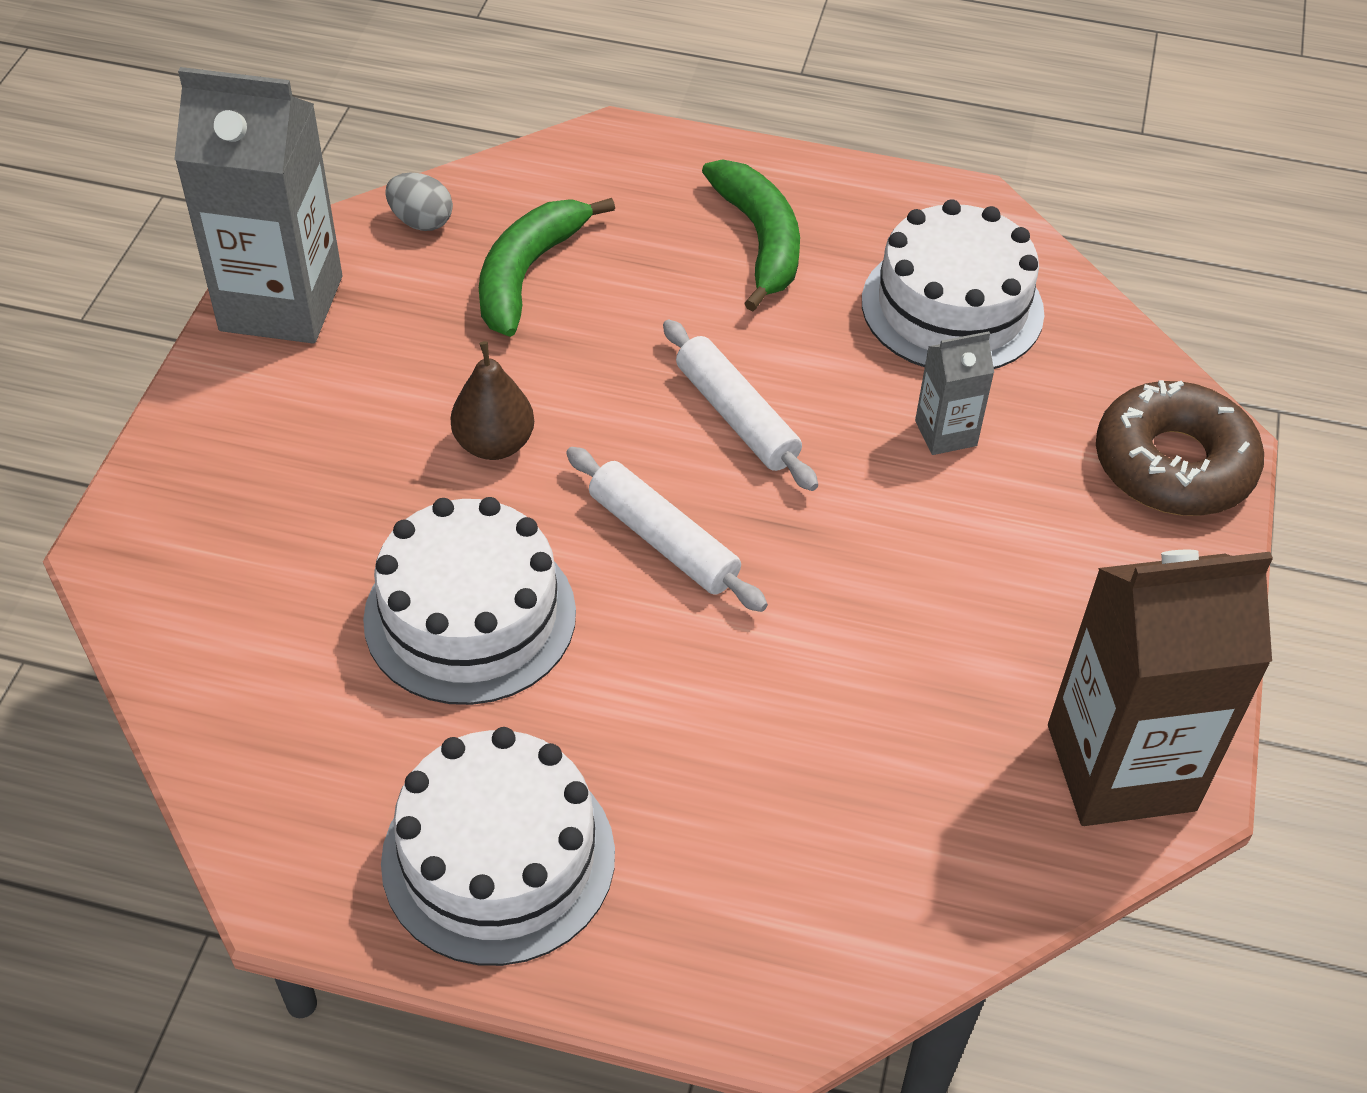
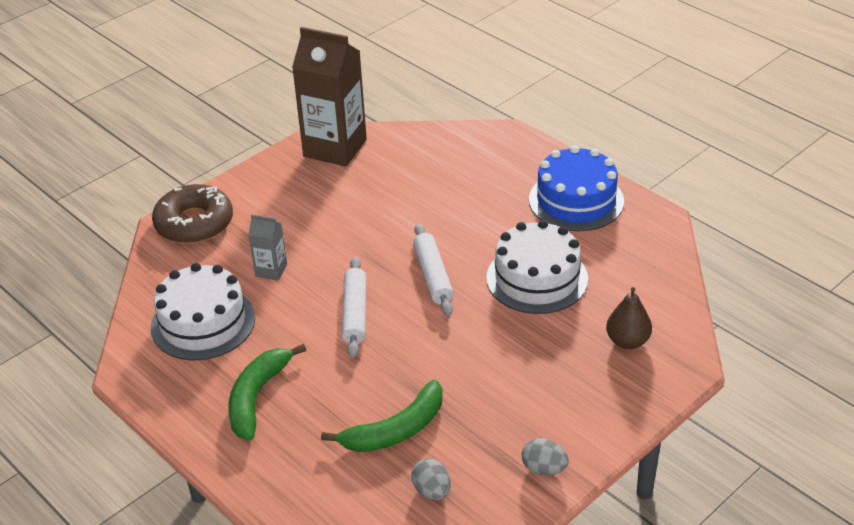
camera: 145 degrees left, 10 degrees down
grey carton [174,67,342,344] -> grey egg [522,439,569,476]
white cake [381,727,615,966] -> blue cake [529,145,624,231]
brown pear [451,341,534,460] -> brown pear moved to [606,287,652,349]

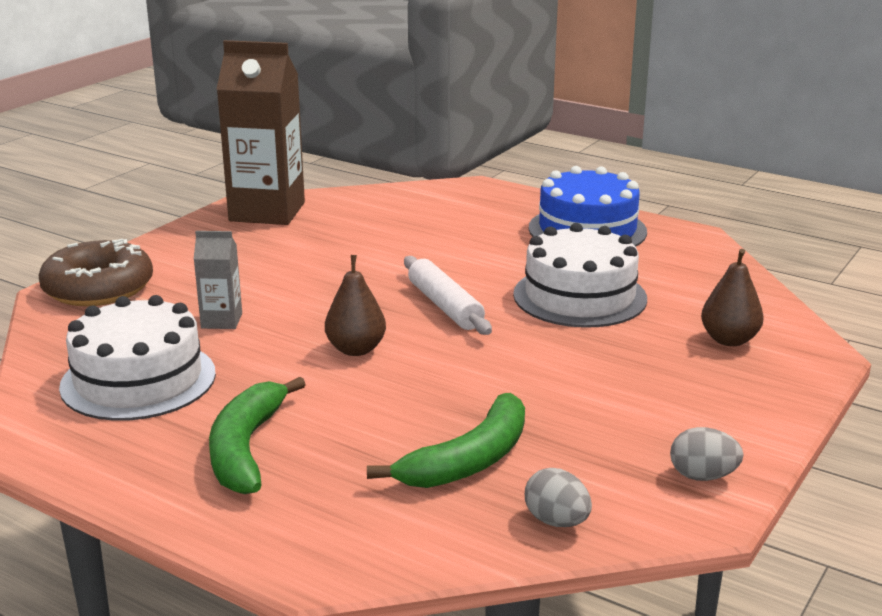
camera: 15 degrees left, 15 degrees down
white rolling pin [342,257,366,358] -> brown pear [325,255,386,356]

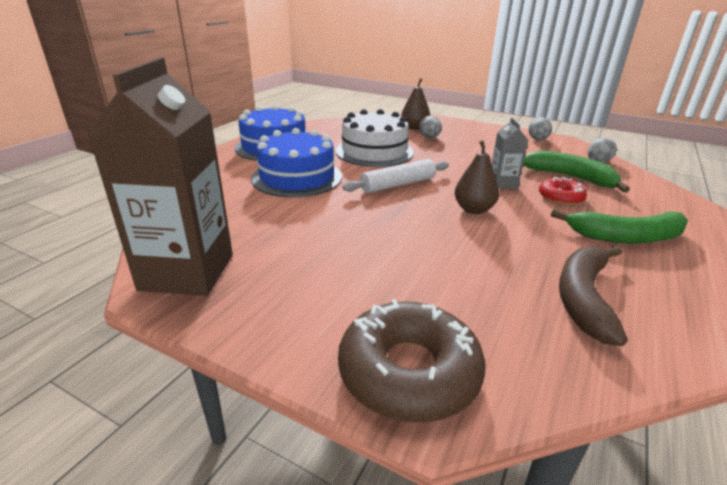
camera: 95 degrees left, 5 degrees up
white cake [59,295,216,421] -> brown banana [559,246,628,346]
grey carton [194,231,242,329] -> grey carton moved to [492,118,528,189]
none -> blue cake [251,128,342,197]
none -> grey egg [419,115,442,138]
none -> red donut [539,177,587,205]

